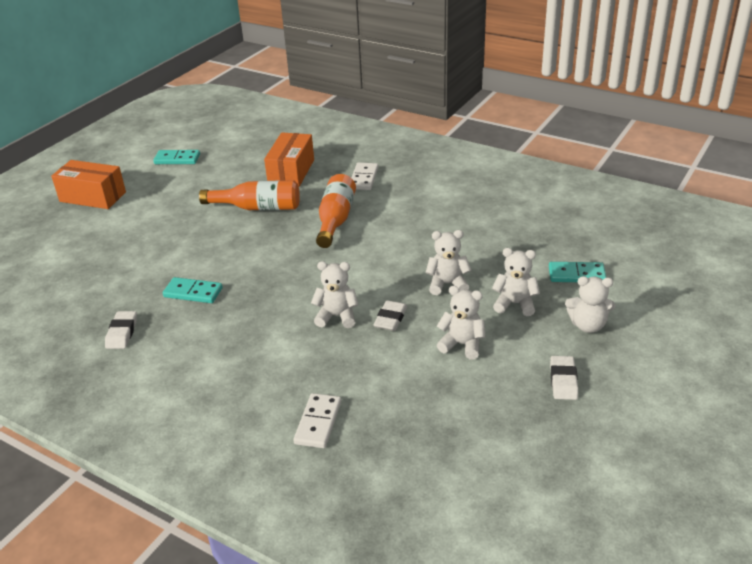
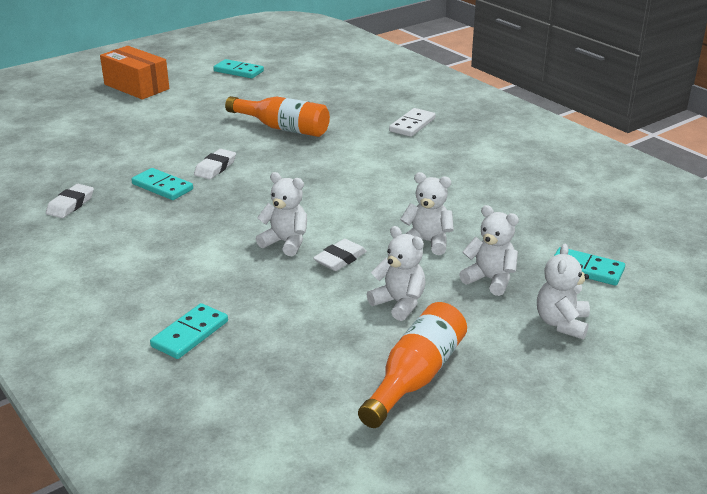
camera: 20 degrees right, 5 degrees down
orange box [264,133,314,187] -> none
white domino [293,393,341,448] -> turquoise domino [150,303,228,359]
orange bottle [316,174,356,248] -> orange bottle moved to [358,302,467,428]
white eraser [550,356,578,400] -> white eraser moved to [194,149,236,179]
white teddy bear [565,276,615,333] -> white teddy bear turned 75 degrees clockwise [537,244,590,339]

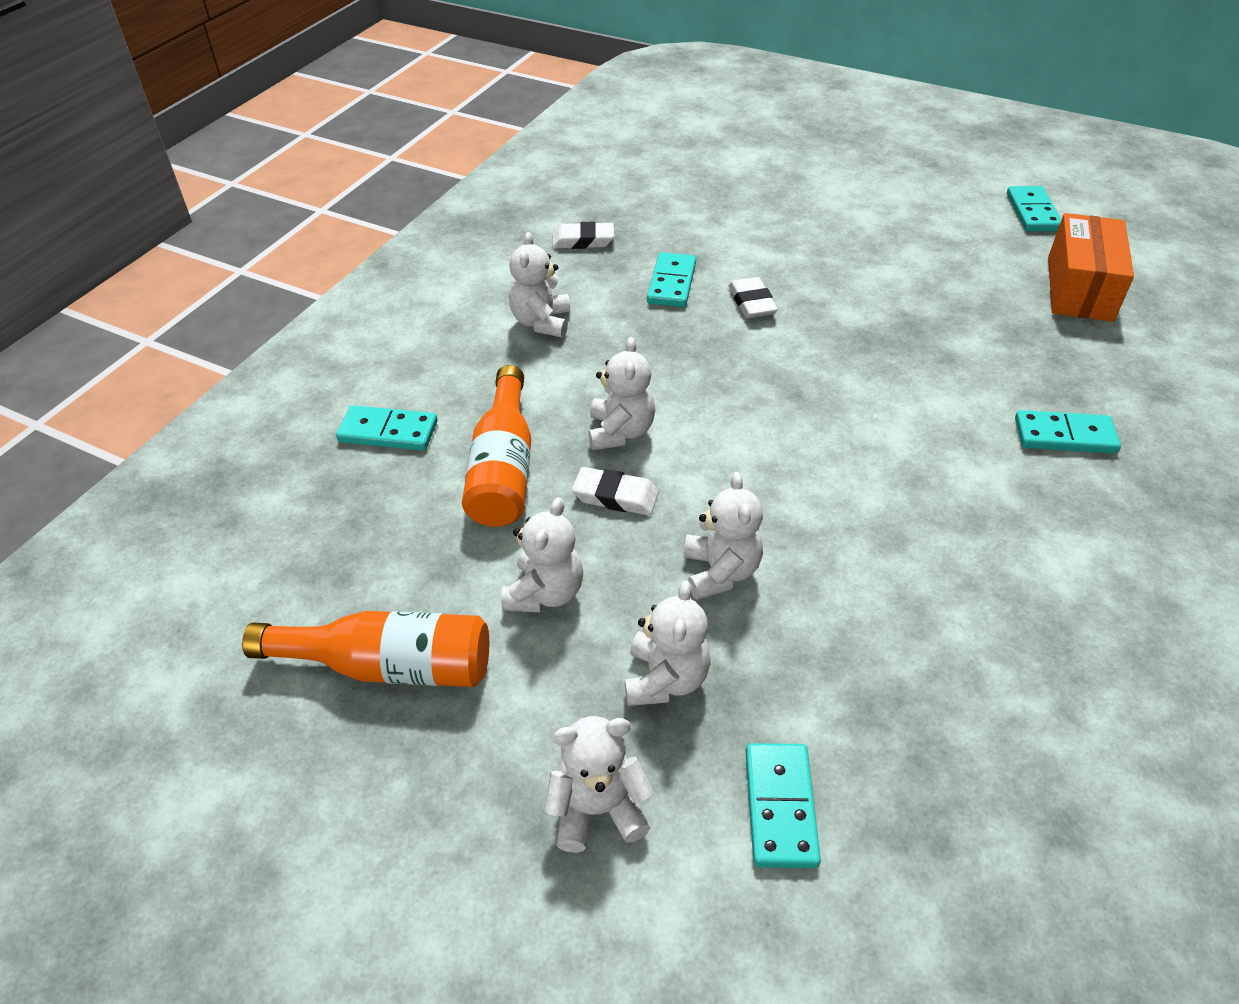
camera: 65 degrees right, 15 degrees up
orange box [100,46,169,100] -> orange box moved to [1048,213,1134,322]
white eraser [194,149,236,179] -> white eraser turned 75 degrees clockwise [729,277,778,318]
orange bottle [225,96,330,137] -> orange bottle moved to [462,365,531,527]
white domino [389,108,436,137] -> turquoise domino [1015,410,1121,454]
none -> white teddy bear [509,232,570,337]

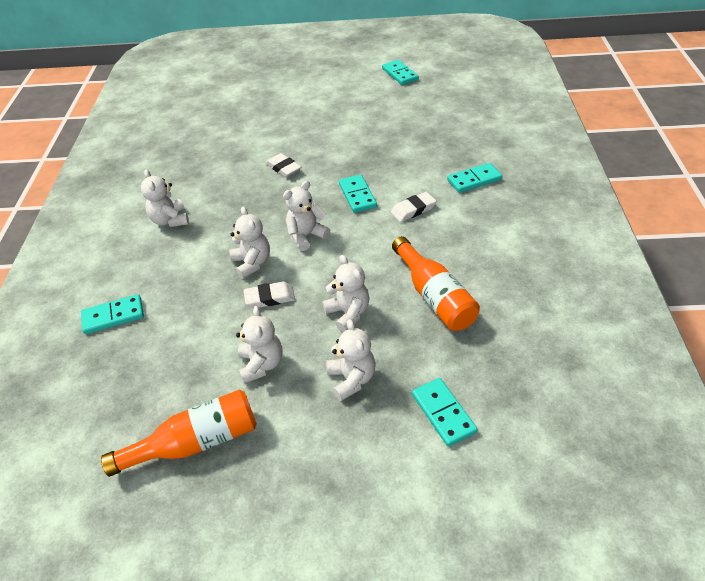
camera: 25 degrees left, 0 degrees up
orange bottle [462,365,531,527] -> orange bottle moved to [392,236,480,331]
white teddy bear [545,716,654,853] -> white teddy bear moved to [283,181,330,251]
white eraser [552,222,614,249] -> white eraser moved to [391,192,436,222]
turquoise domino [647,252,696,307] -> turquoise domino moved to [339,175,377,213]
orange box [1048,213,1134,322] -> none

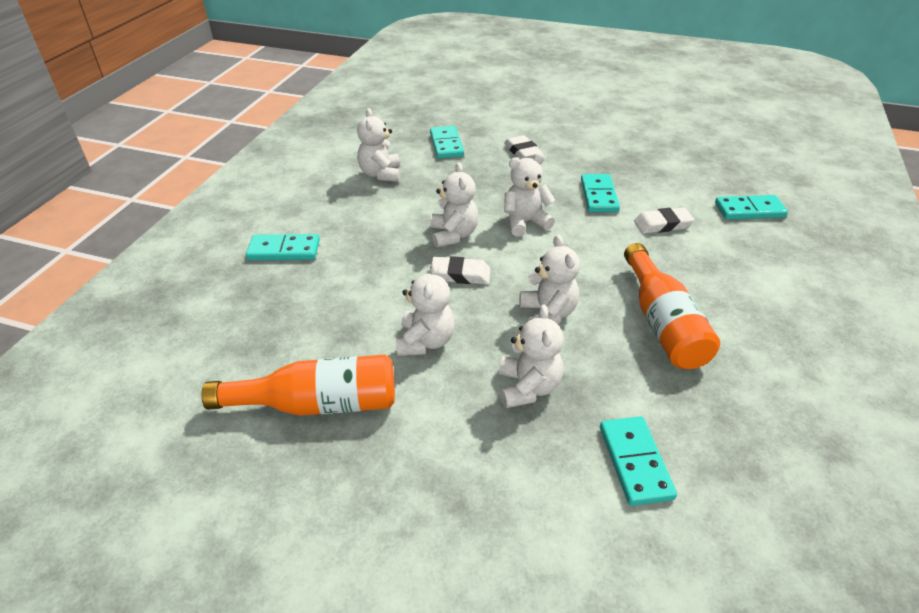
camera: 15 degrees right, 5 degrees down
turquoise domino [382,60,419,85] -> turquoise domino moved to [430,126,464,159]

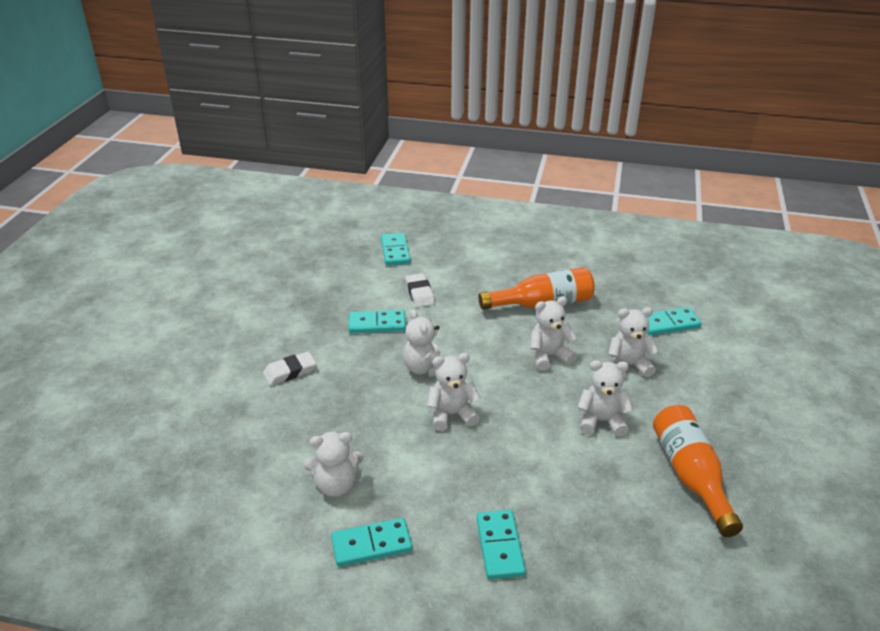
camera: 95 degrees left, 5 degrees down
turquoise domino [430,126,464,159] -> turquoise domino moved to [331,518,412,567]
white eraser [431,256,491,284] -> none

